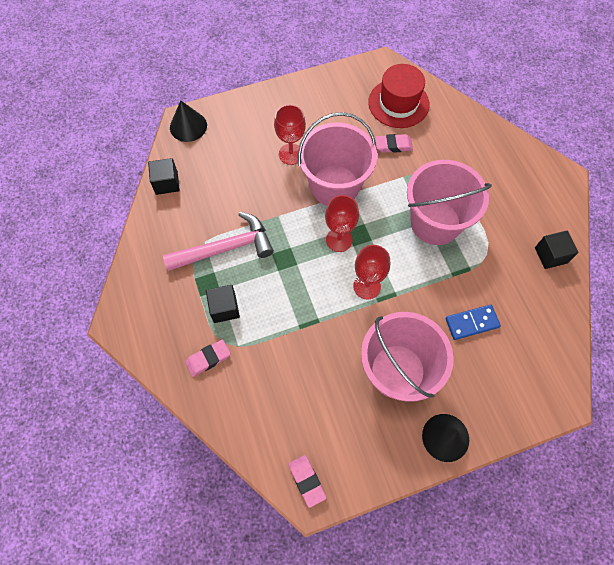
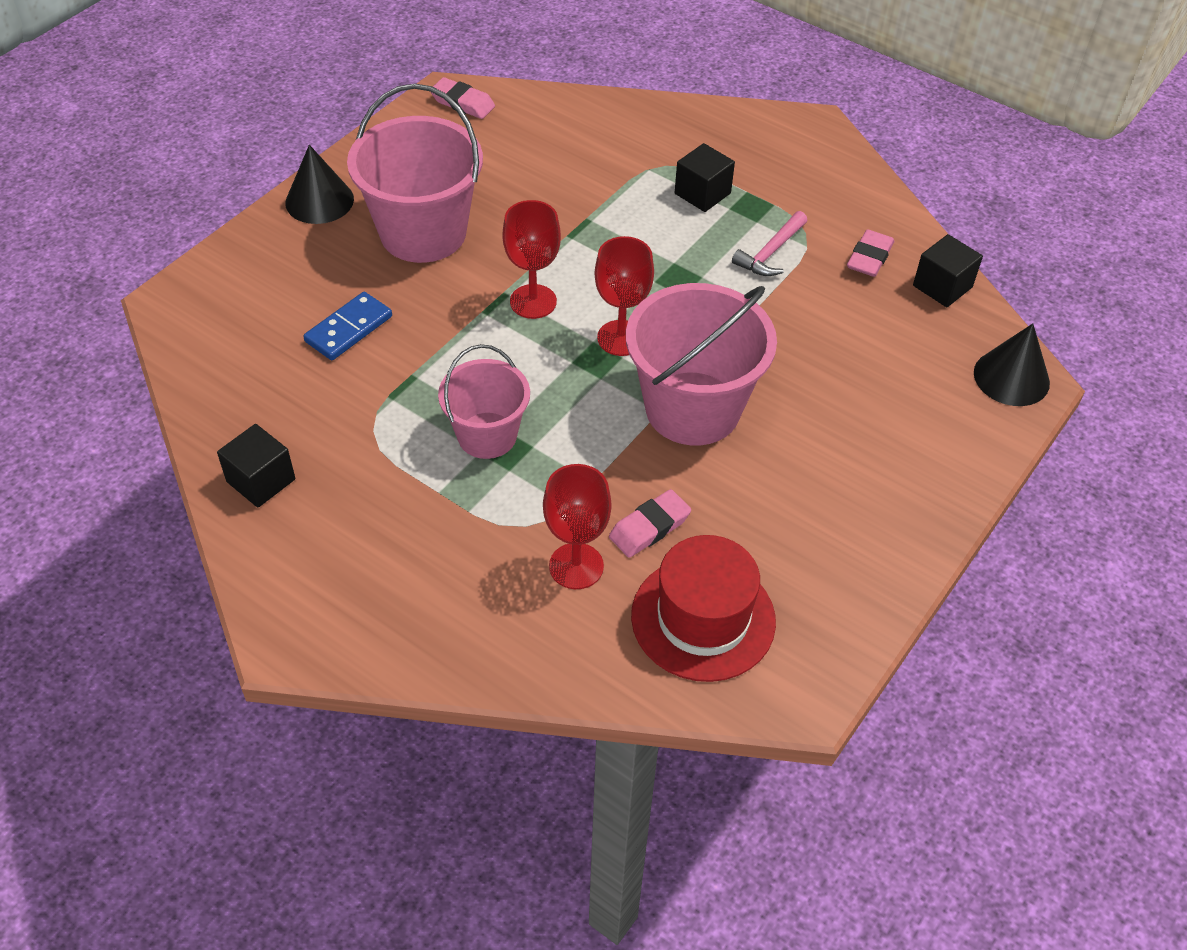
camera: 145 degrees right, 15 degrees down
pink hammer [163,212,274,271] -> pink hammer [732,211,808,276], size x0.55
pink eraser [185,339,230,377] -> pink eraser moved to [847,229,894,277]
red goblet [274,105,306,165] -> red goblet moved to [543,464,612,589]
pink bucket [407,160,492,245] -> pink bucket [438,344,530,459], size x0.61

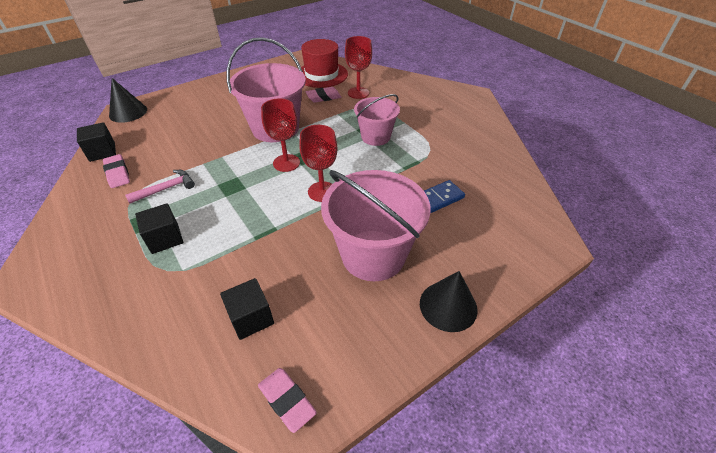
camera: 160 degrees left, 5 degrees down
black cube [217,424,295,508] -> black cube moved to [220,278,274,340]
pink eraser [847,229,894,277] -> pink eraser turned 75 degrees counterclockwise [103,154,130,188]

